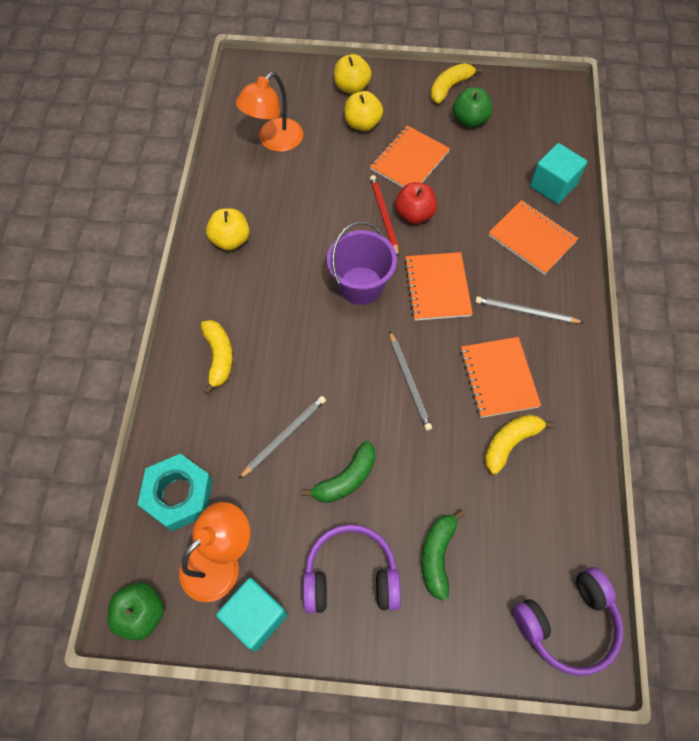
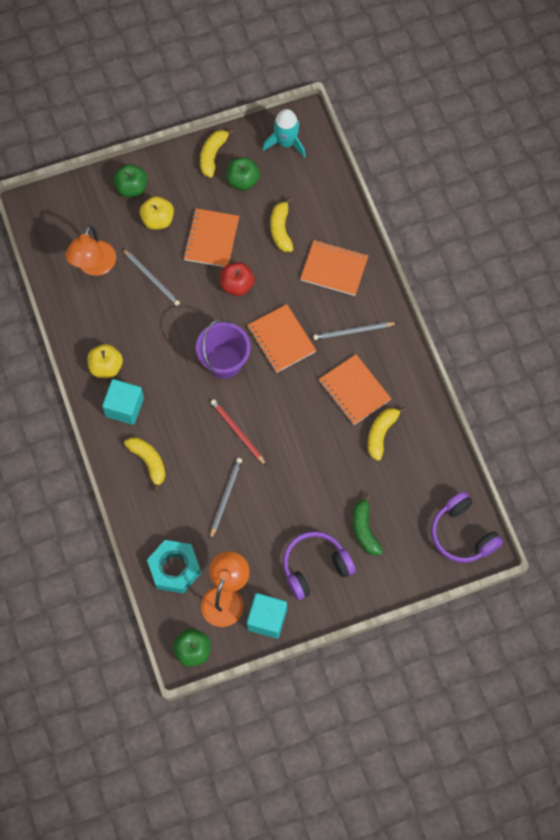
camera: 25 degrees left, 5 degrees up
green banana [301,441,376,503] -> none
yellow apple [334,54,372,94] -> green apple [113,164,147,197]
red pencil [370,175,399,257] -> red pencil moved to [211,399,267,466]
grey pencil [389,331,432,431] -> grey pencil moved to [122,248,180,306]
purple headphones [513,567,624,676] -> purple headphones turned 105 degrees clockwise [431,492,503,563]
turquoise cube [530,143,587,204] -> turquoise cube moved to [102,379,144,425]
none -> turquoise rocket [263,109,306,158]
none -> yellow banana [270,197,293,252]

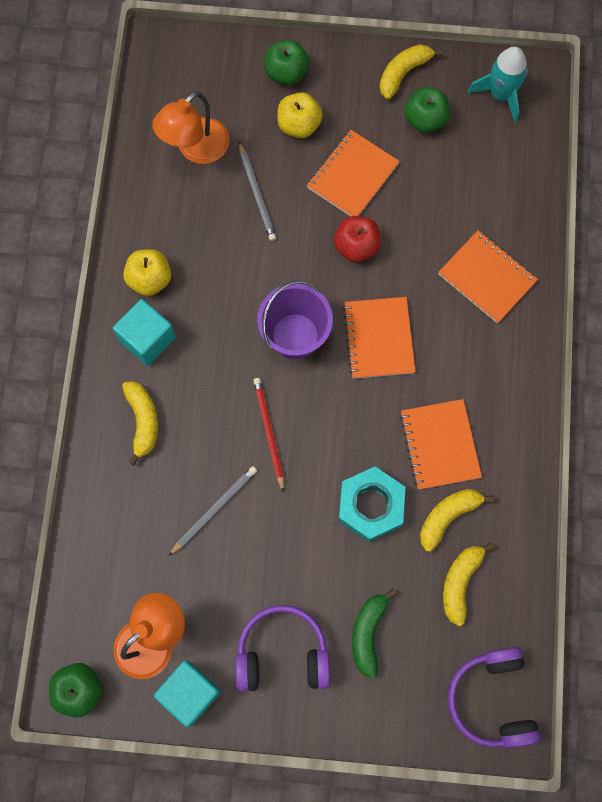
camera: 25 degrees right, 5 degrees up
turquoise nut [147,540,201,593] -> turquoise nut moved to [339,466,405,542]
yellow banana [270,197,293,252] -> yellow banana moved to [443,542,494,626]
grey pencil [313,322,397,340] -> none

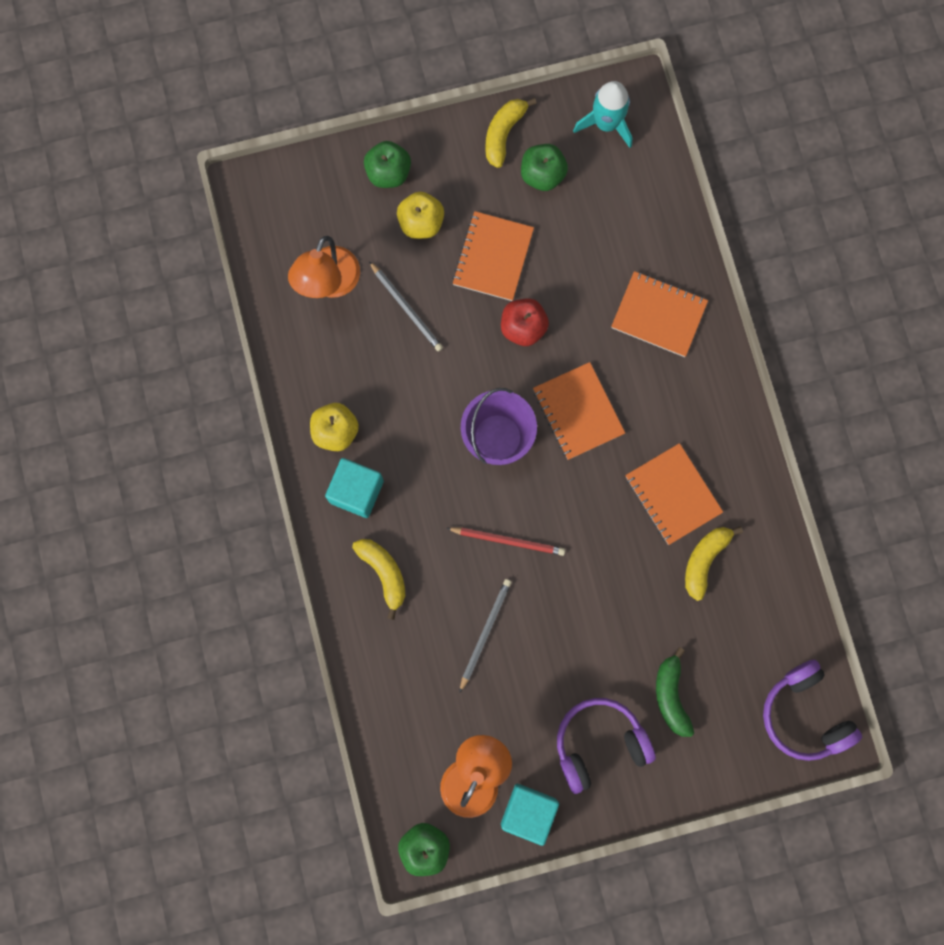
camera: 20 degrees left, 5 degrees up
red pencil [253,378,284,493] -> red pencil turned 135 degrees clockwise [446,527,565,556]
turquoise nut [339,466,405,542] -> none
yellow banana [443,542,494,626] -> none

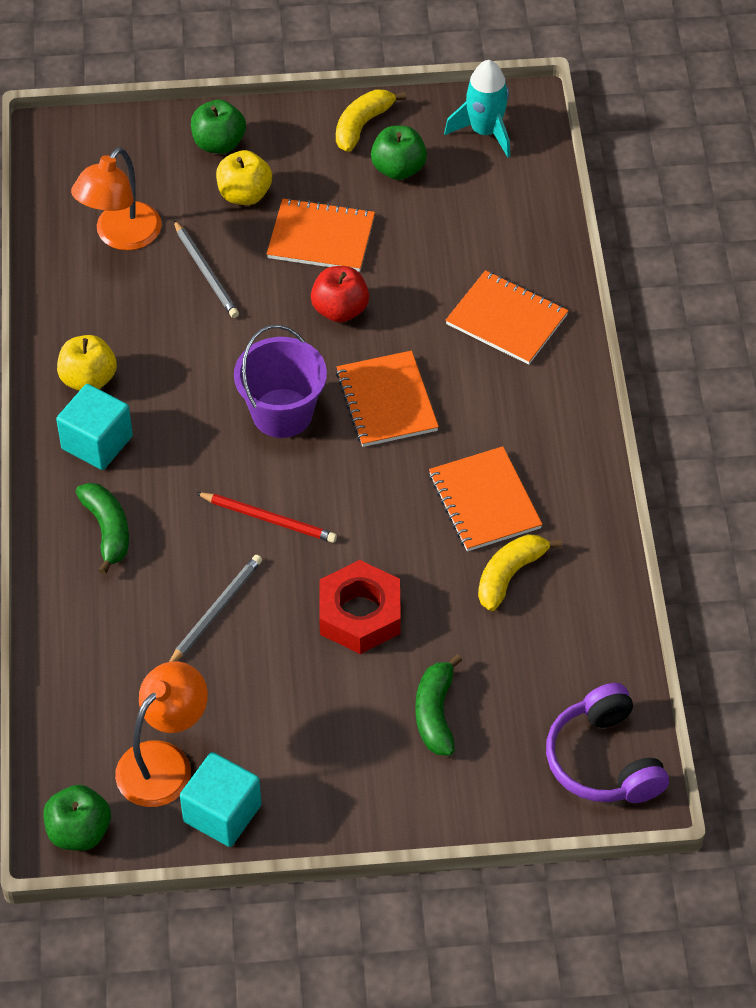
camera: 10 degrees right, 25 degrees down
yellow banana [352,539,405,620] -> green banana [76,483,129,575]
orange notebook [452,211,534,301] -> orange notebook turned 75 degrees clockwise [267,198,375,272]
purple headphones [557,698,656,794] -> none
none -> red nut [319,560,401,654]

